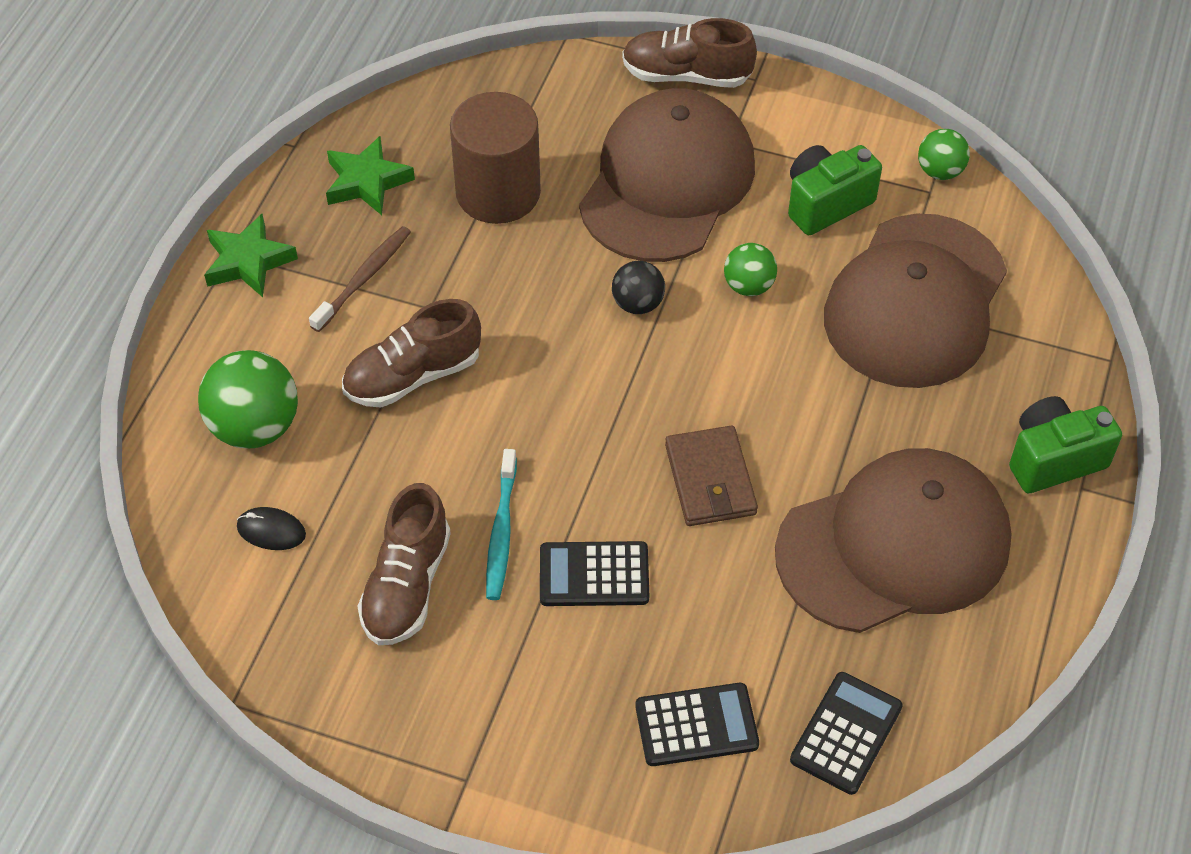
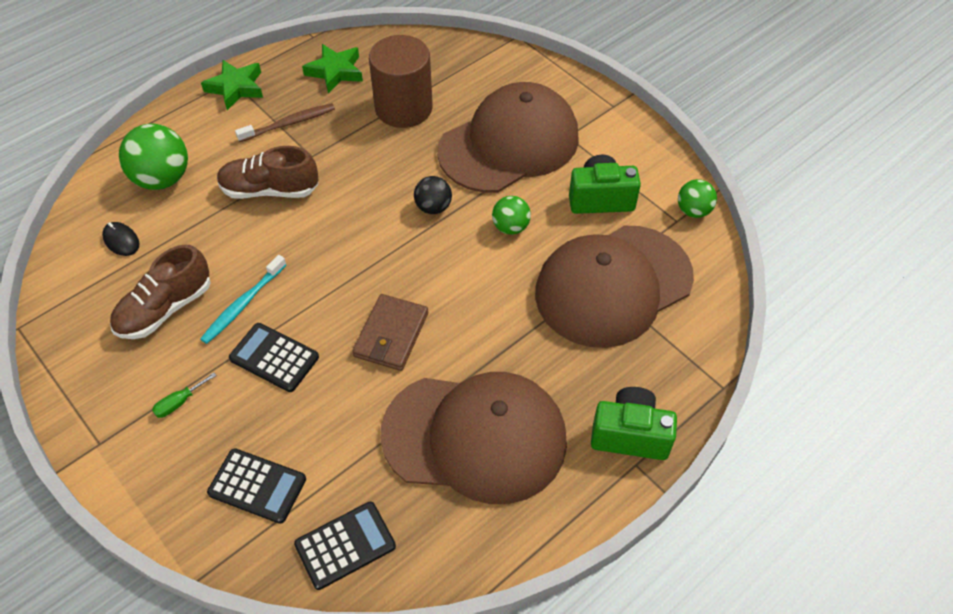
camera: 30 degrees right, 0 degrees up
brown shoe [622,18,757,88] -> none
none -> green screwdriver [152,373,217,418]

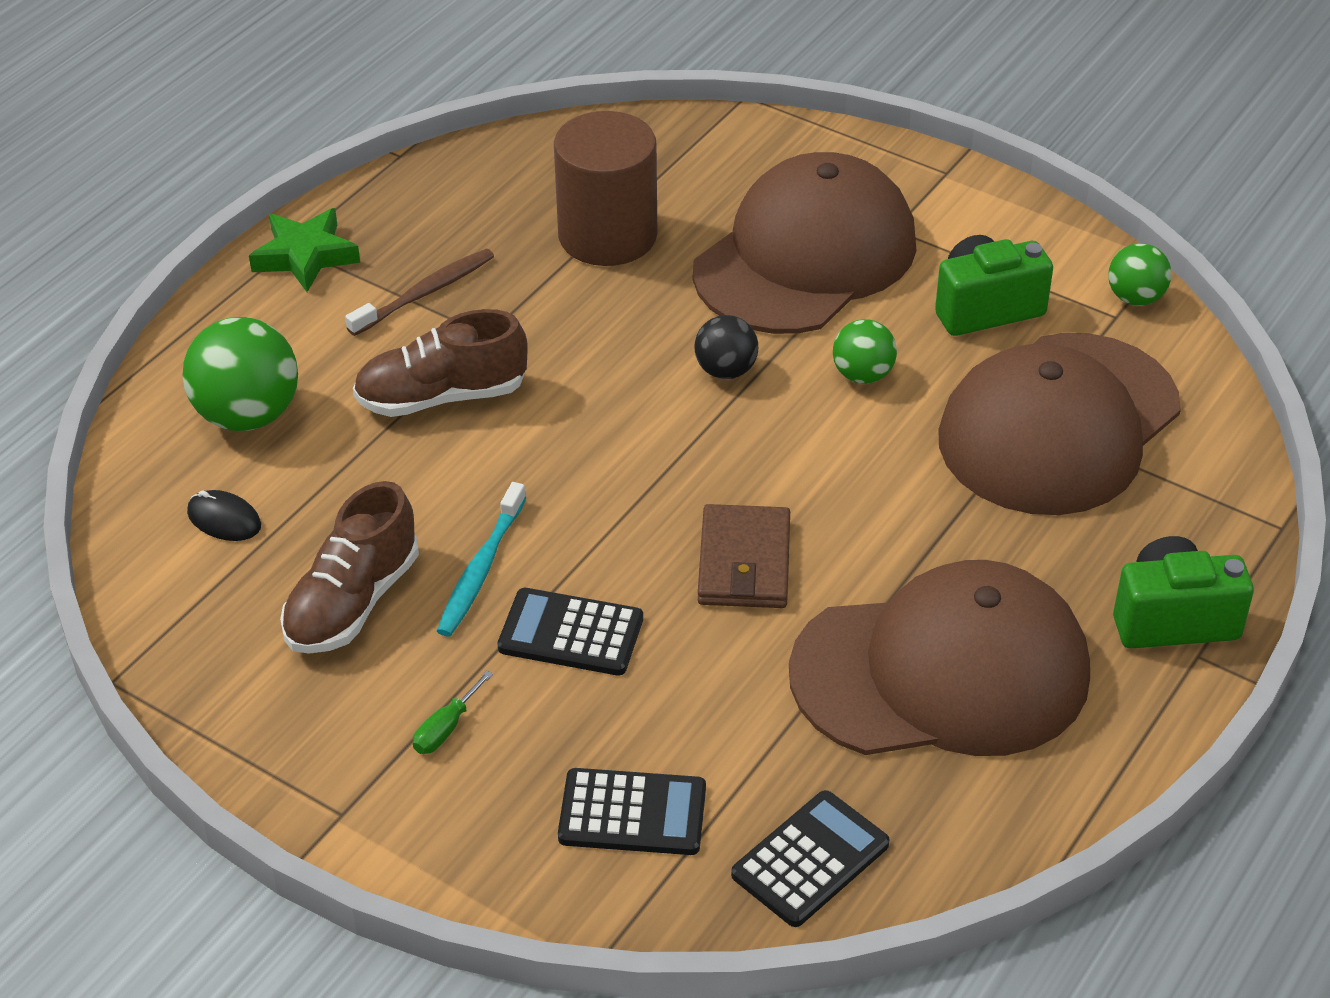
camera: 15 degrees left, 10 degrees down
green star [302,44,363,93] -> none

